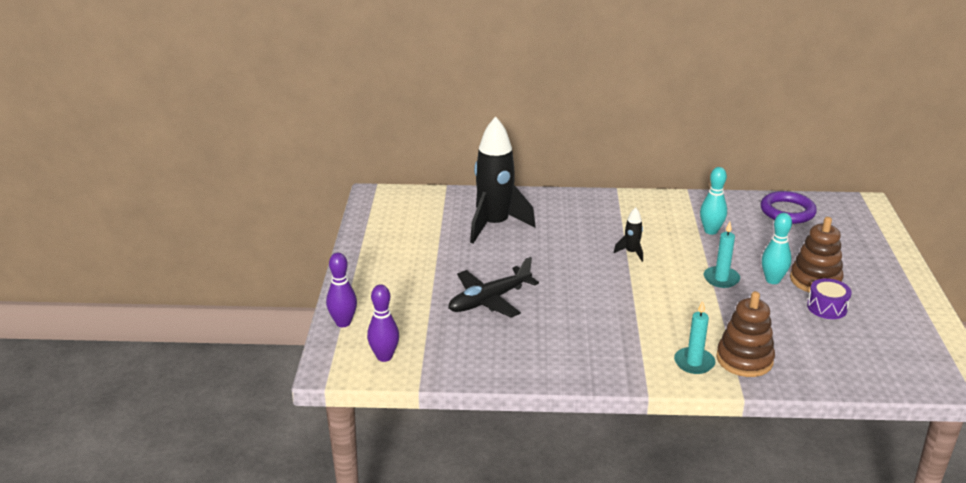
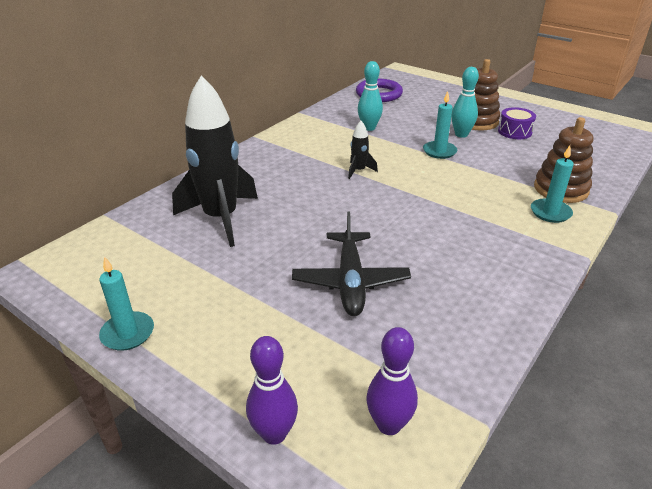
camera: 55 degrees left, 5 degrees up
none -> turquoise candle [99,256,154,351]

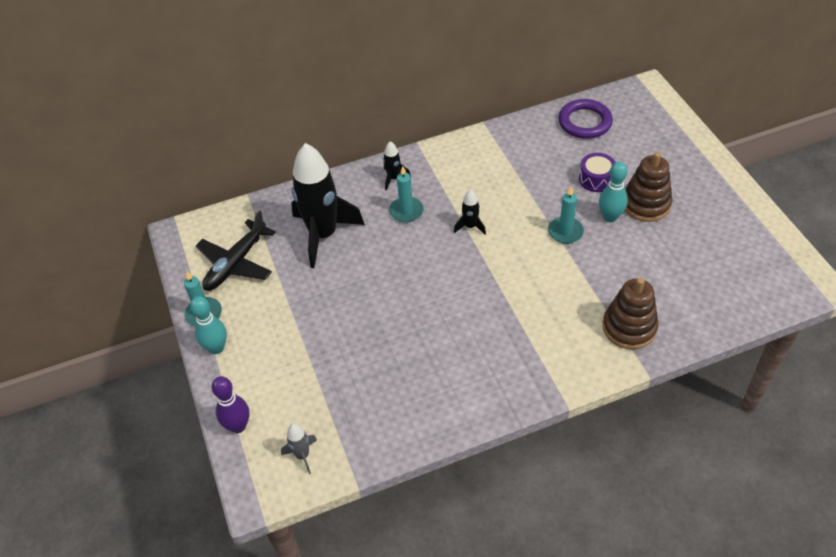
camera: 35 degrees right, 15 degrees up
black plane [292,212,411,316] -> black plane moved to [196,210,276,291]
turquoise bowling pin [358,61,383,131] -> turquoise bowling pin moved to [190,296,227,354]
purple bowling pin [367,327,418,435] -> grey rocket [281,424,317,474]
purple drum [498,107,536,139] -> purple drum moved to [579,153,616,192]
turquoise candle [531,145,574,223] -> turquoise candle moved to [389,166,424,223]
none -> black rocket [383,141,411,190]

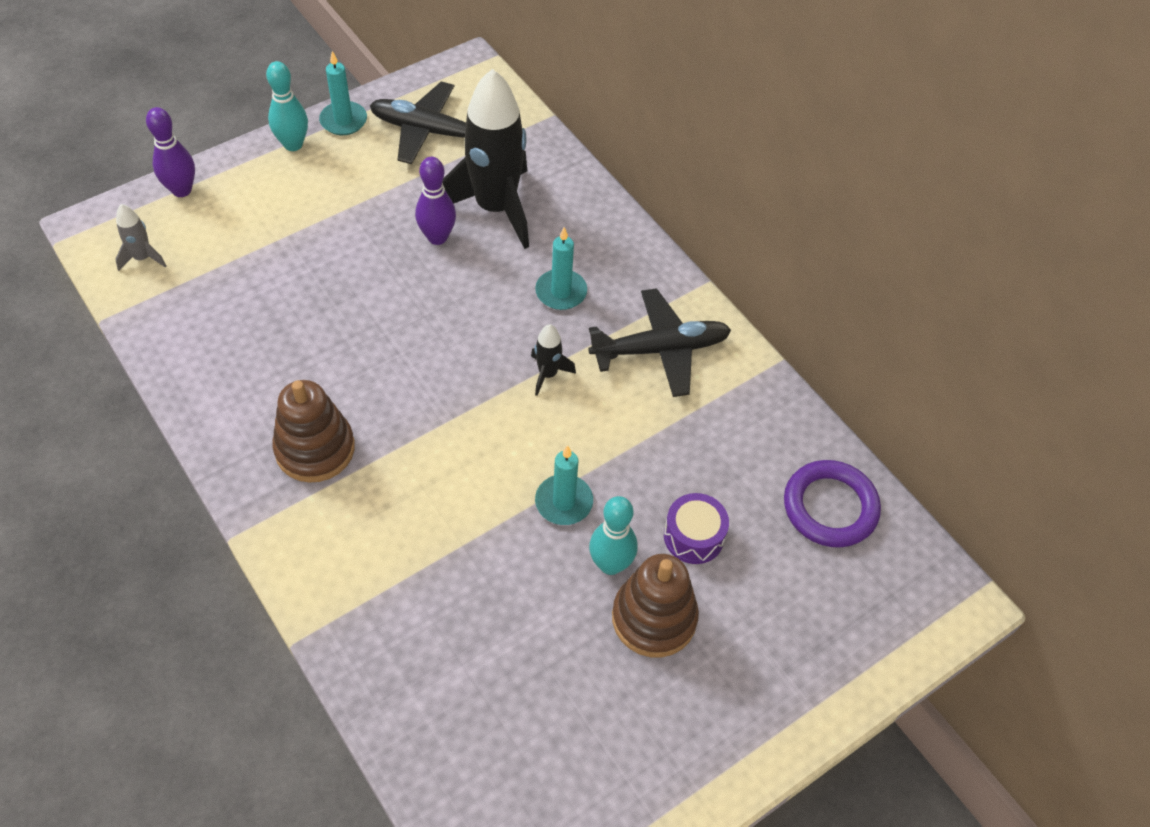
camera: 70 degrees right, 5 degrees up
black rocket [383,141,411,190] -> none
brown stacking toy [603,278,658,349] -> brown stacking toy moved to [272,380,355,483]
none -> purple bowling pin [415,157,456,245]
none -> black plane [588,288,731,397]

